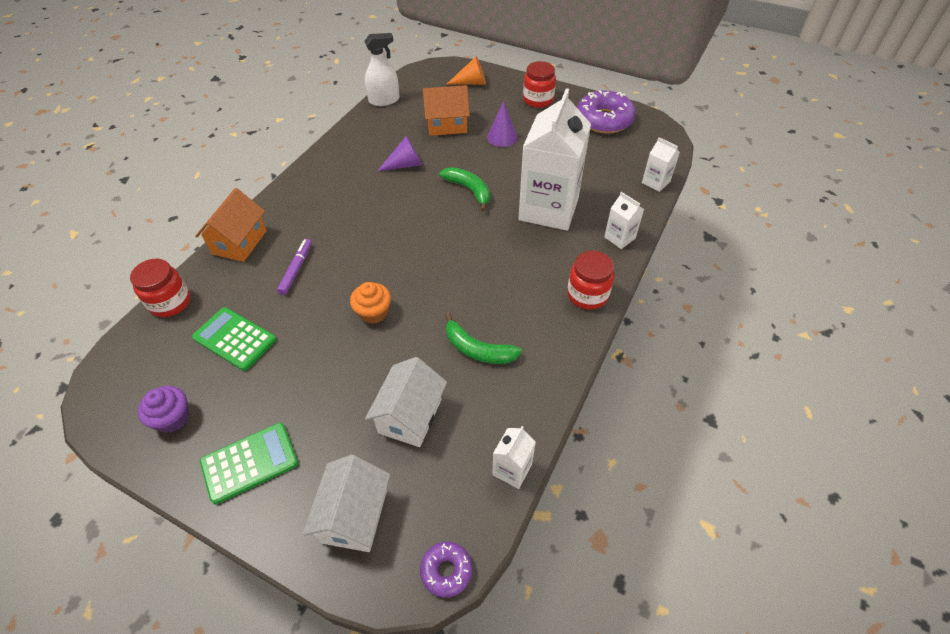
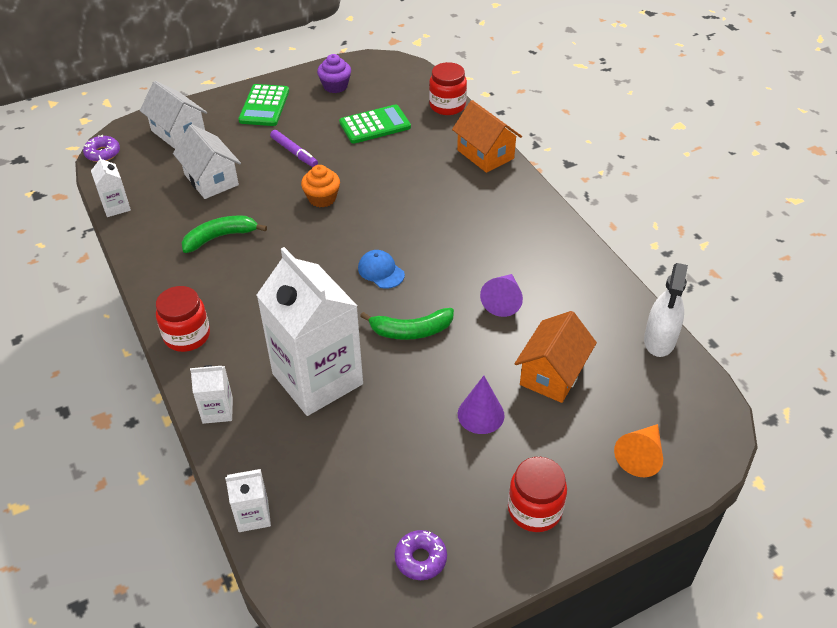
camera: 125 degrees right, 5 degrees down
purple marker [277,239,312,295] -> purple marker moved to [270,130,318,167]
purple donut [577,90,636,133] -> purple donut [395,530,447,580], size x0.51
none -> blue cap [358,250,405,289]

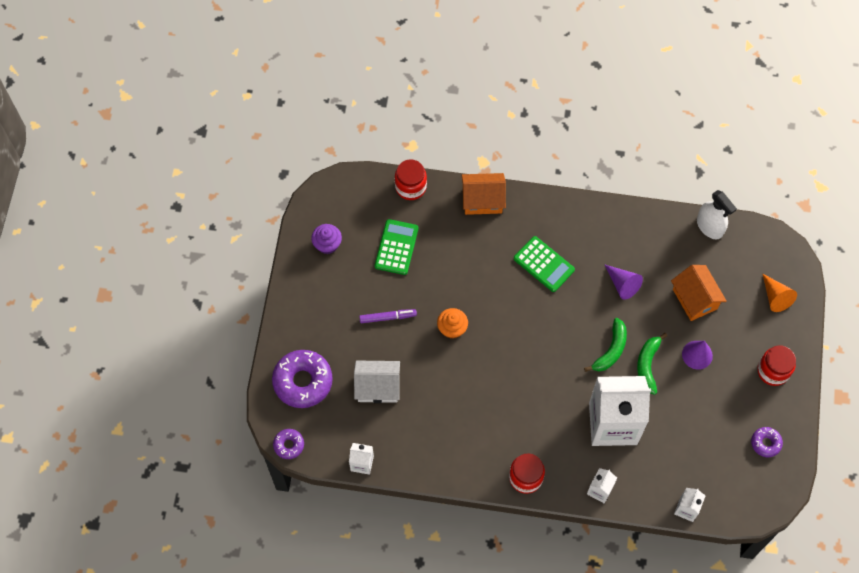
camera: 55 degrees left, 20 degrees up
white house [140,81,207,149] -> purple donut [272,350,333,408]
green banana [182,216,267,253] -> green banana moved to [637,333,667,395]
green calculator [238,84,289,126] -> green calculator moved to [514,236,575,292]
blue cap [358,250,405,289] -> none

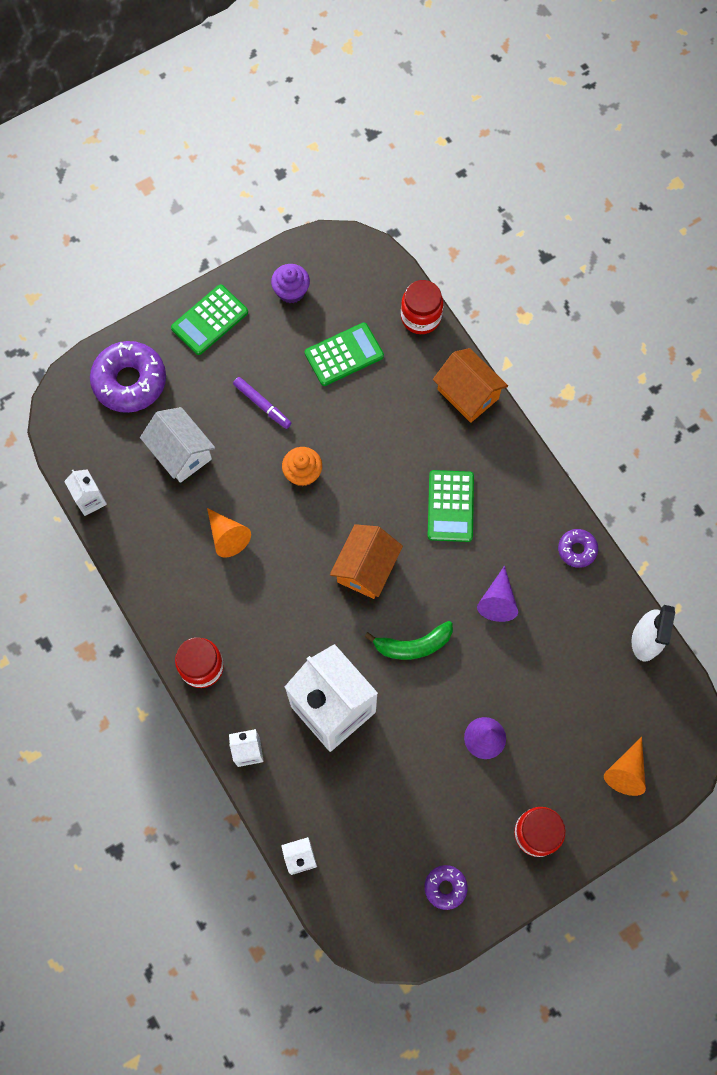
camera: 50 degrees right, 5 degrees up
purple donut [273,429,304,459] -> purple donut moved to [558,529,598,568]
green banana [637,333,667,395] -> none
orange house [671,265,727,321] -> orange house moved to [330,524,403,599]
none -> green calculator [171,285,248,355]
none -> orange cone [207,508,251,558]

